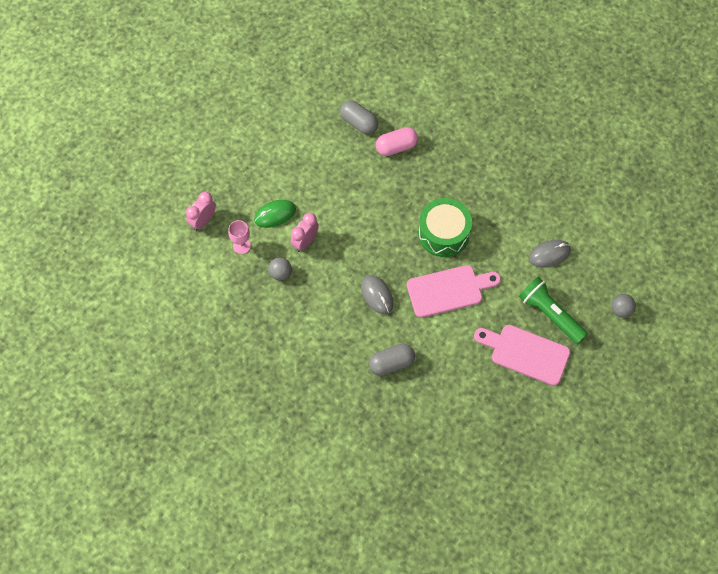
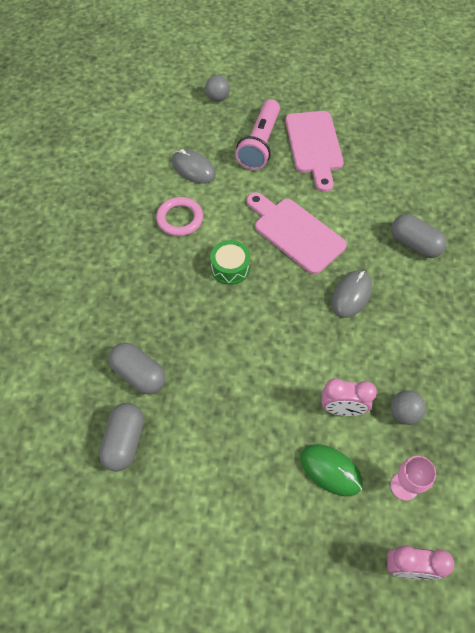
camera: 120 degrees left, 5 degrees down
pink capsule [376,127,418,156] -> grey capsule [109,342,166,394]
green drum [418,198,472,257] -> green drum [210,240,250,285], size x0.59
green flashlight [519,277,588,344] -> pink flashlight [235,99,280,170]
none -> pink ring [156,197,203,236]

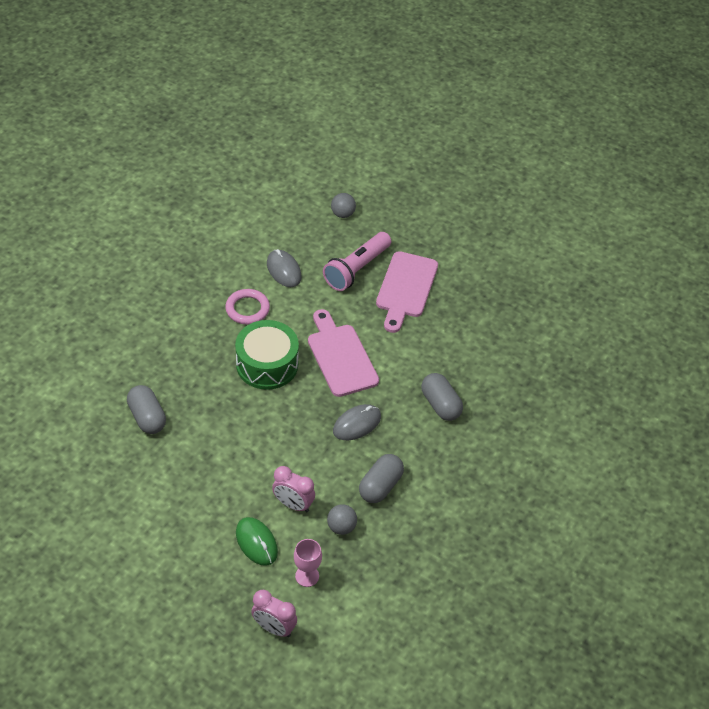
camera: 20 degrees right, 10 degrees down
grey capsule [99,403,144,472] -> grey capsule moved to [359,454,404,503]
green drum [210,240,250,285] -> green drum [235,320,299,390], size x1.70

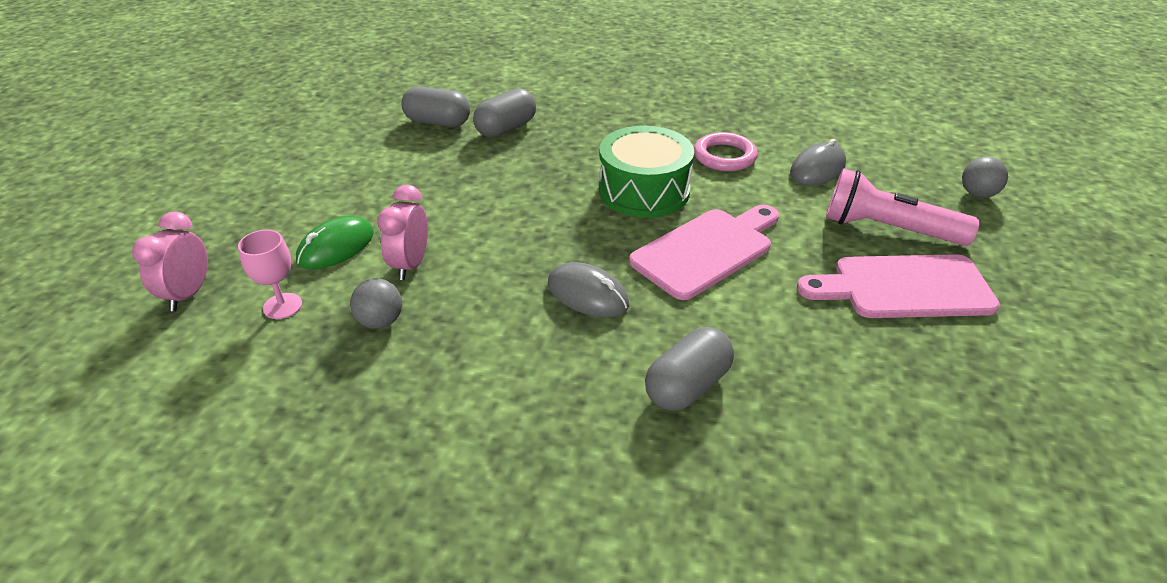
camera: 75 degrees right, 10 degrees down
grey capsule [359,454,404,503] -> grey capsule moved to [401,86,470,127]

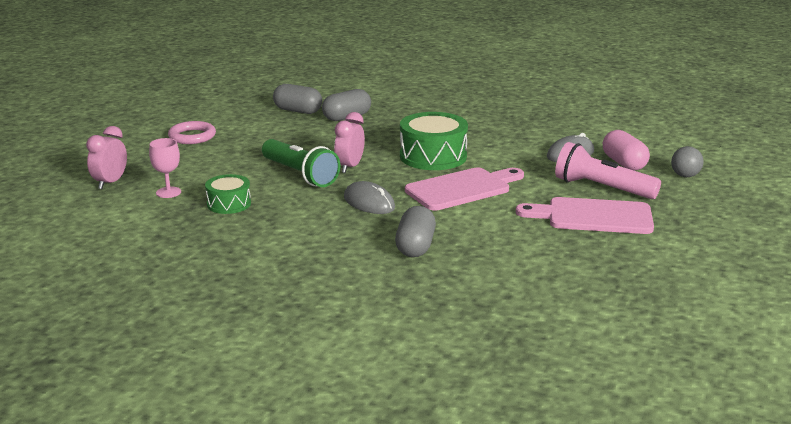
camera: 10 degrees right, 15 degrees down
green mouse [296,216,374,270] -> none
grey ball [350,278,402,329] -> green drum [205,174,251,214]
pink clock [377,185,428,280] -> pink clock moved to [334,112,365,173]
grey capsule [645,327,734,411] -> grey capsule turned 45 degrees counterclockwise [395,206,436,257]
pink ring [694,132,758,171] -> pink ring moved to [168,121,216,144]
none -> green flashlight [262,139,340,187]
none -> pink capsule [603,130,650,170]

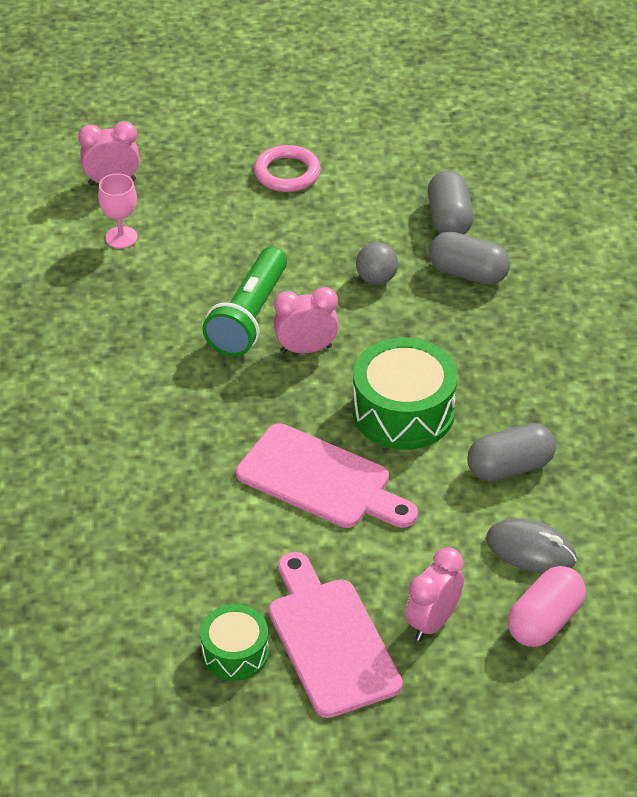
camera: 60 degrees right, 20 degrees up
green drum [205,174,251,214] -> green drum moved to [200,604,269,681]
grey mouse [344,181,395,214] -> none
grey capsule [395,206,436,257] -> grey capsule moved to [467,423,556,482]
pink flashlight [555,142,661,199] -> pink clock [405,547,464,641]
grey ball [671,146,703,177] -> grey ball moved to [356,242,398,285]

